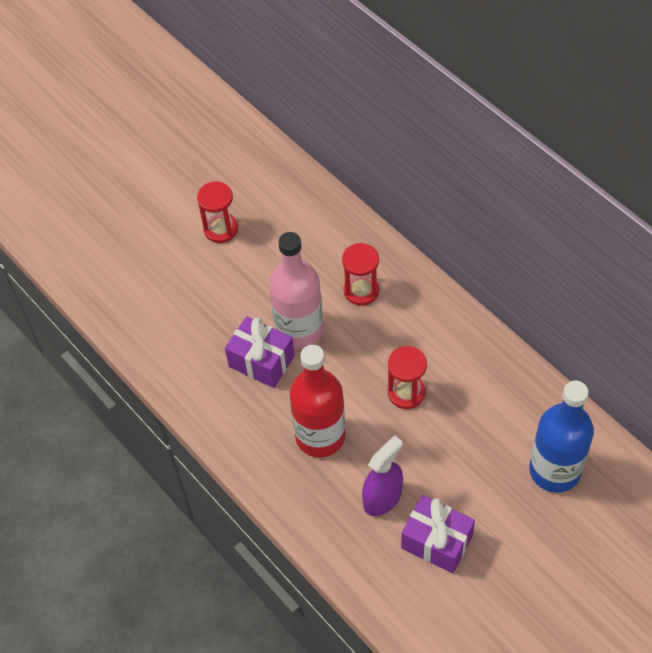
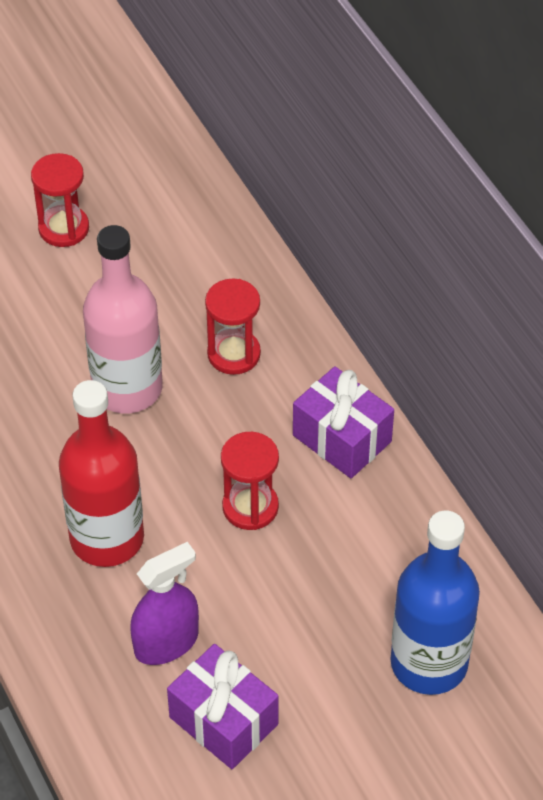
camera: 10 degrees right, 5 degrees down
purple gift [225,316,295,388] -> purple gift moved to [293,366,394,478]

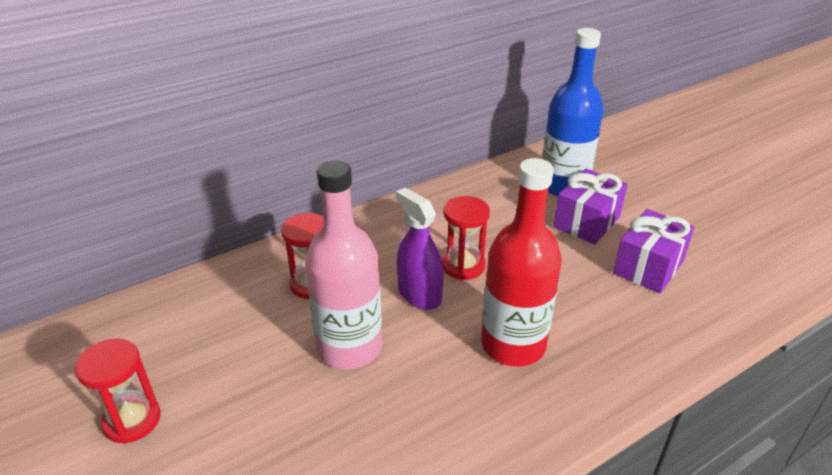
camera: 95 degrees left, 15 degrees down
purple spray bottle [130,542,199,665] -> purple spray bottle moved to [396,187,444,310]
purple gift [293,366,394,478] -> purple gift moved to [554,169,628,244]

